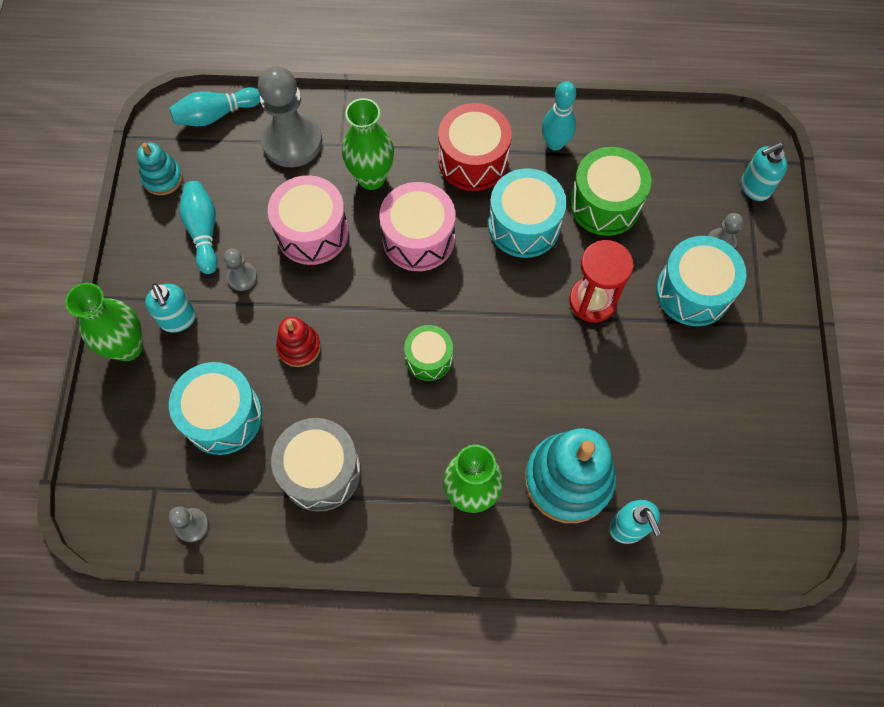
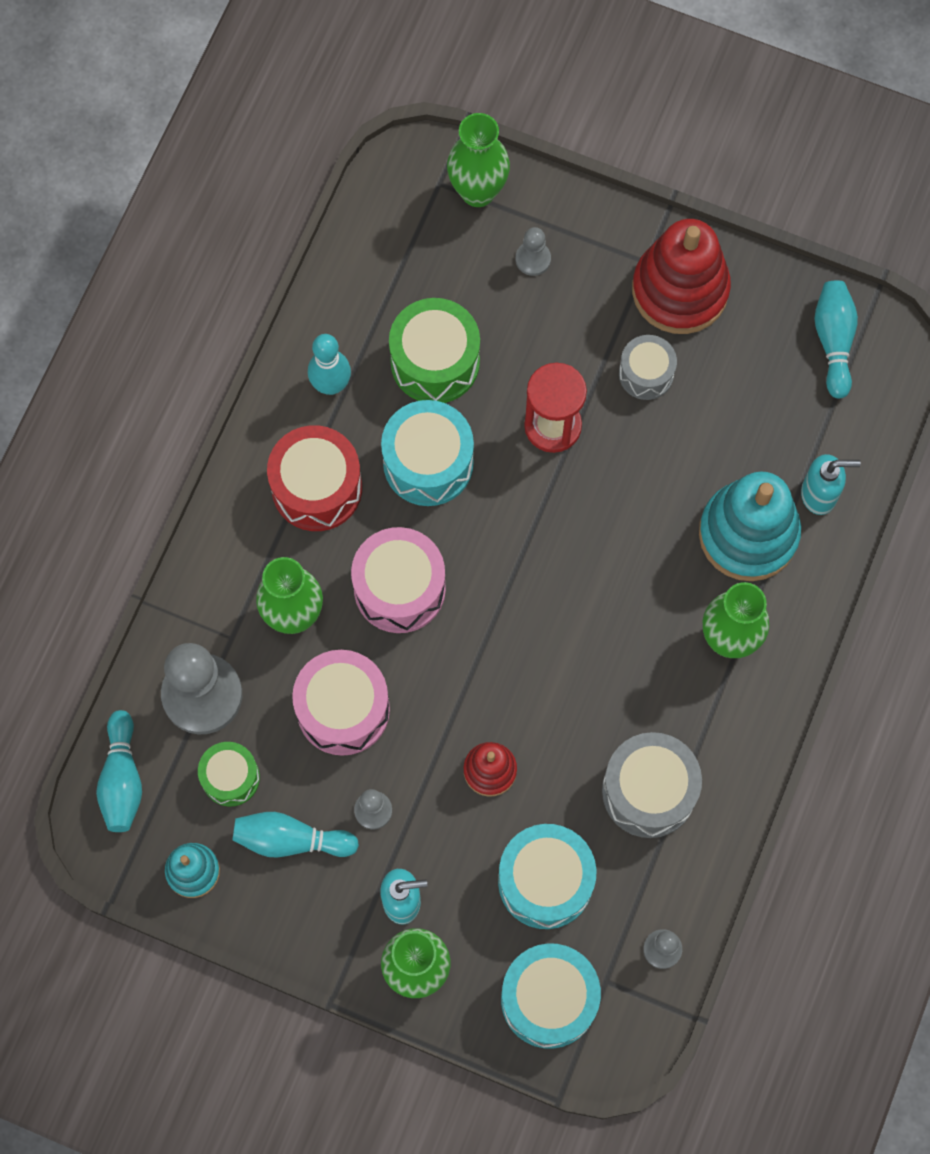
camera: 70 degrees left, 5 degrees up
green drum [404,325,453,381] -> green drum moved to [198,742,260,806]
turquoise drum [656,236,746,326] -> turquoise drum moved to [501,943,601,1049]
turquoise soap dispenser [741,142,787,201] -> green vase [447,113,510,207]
none -> grey drum [619,335,677,400]
none -> red stacking toy [632,219,731,334]
none -> turquoise bowling pin [814,280,858,399]

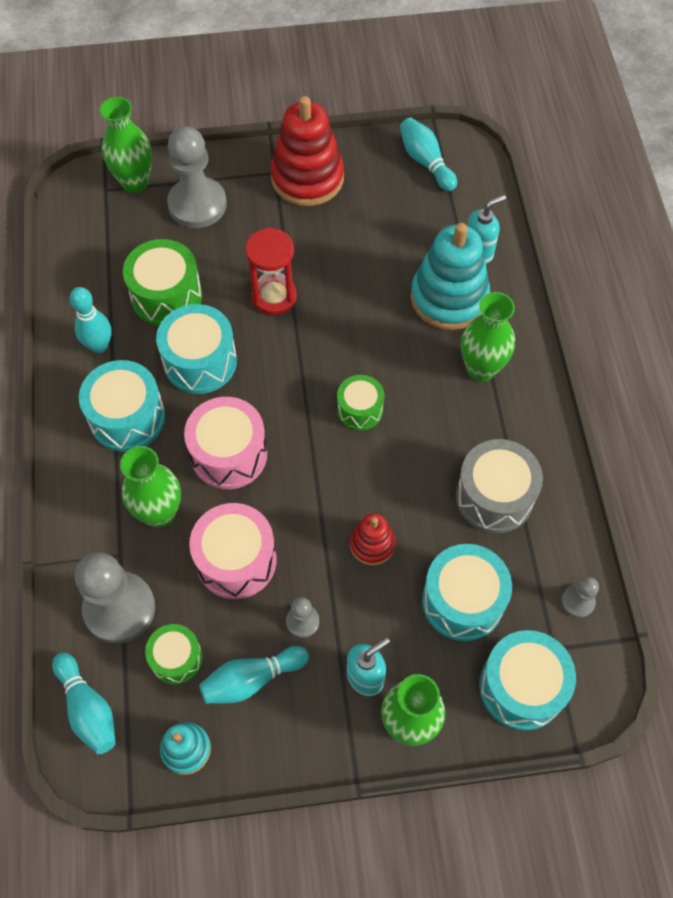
camera: 30 degrees left, 10 degrees down
red drum [267,425,362,531] -> turquoise drum [79,360,165,452]
grey pawn [515,227,551,276] -> grey pawn [167,126,227,228], size x2.14
grey drum [619,335,677,400] -> none
none -> green drum [337,375,384,431]

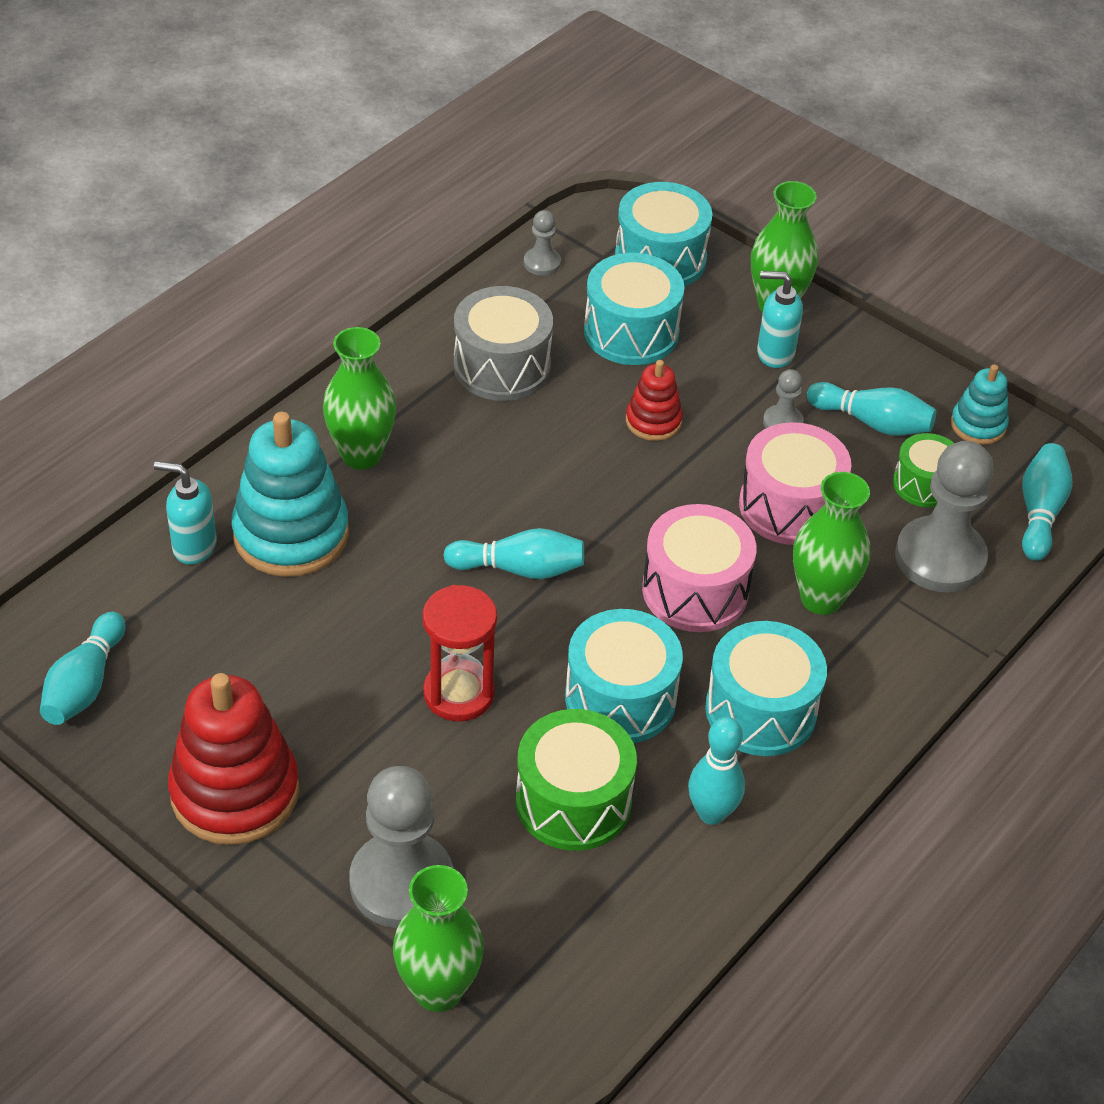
camera: 135 degrees left, 15 degrees down
green drum [337,375,384,431] -> none
none -> turquoise bowling pin [443,528,584,579]

